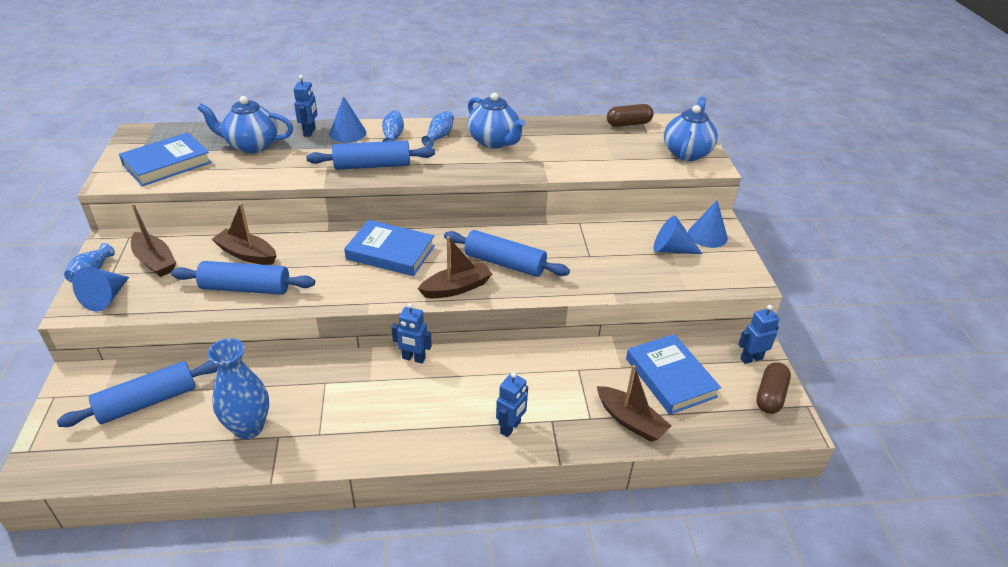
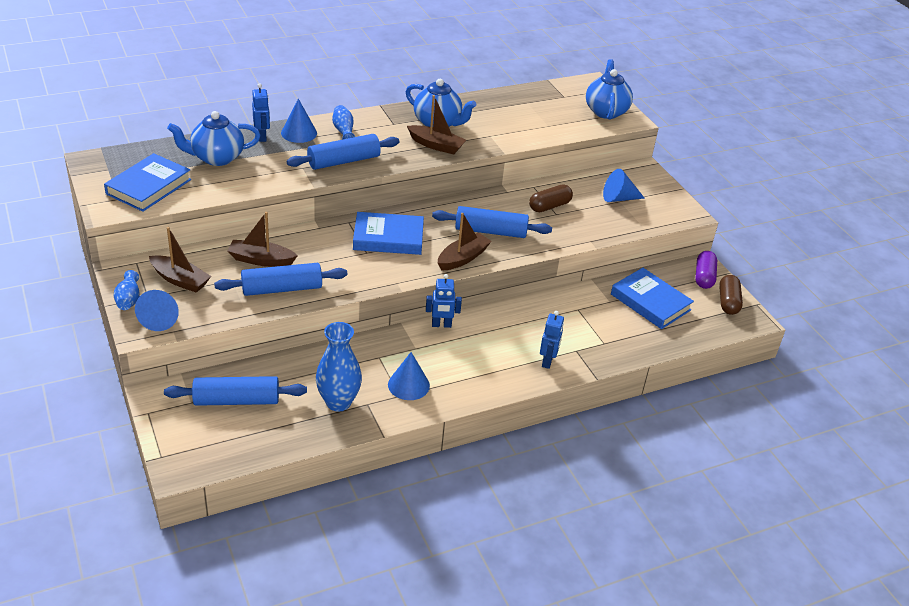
camera: 20 degrees left, 0 degrees up
blue rolling pin [57,360,218,427] -> blue rolling pin turned 45 degrees clockwise [164,376,307,406]
blue vase [421,111,454,147] -> none
brown boat [597,365,671,442] -> brown boat moved to [407,95,466,154]
brown capsule [607,104,653,127] -> brown capsule moved to [529,184,573,212]
blue cone [688,200,728,248] -> blue cone moved to [388,352,430,400]
blue robot [738,305,779,364] -> purple capsule [695,251,717,289]

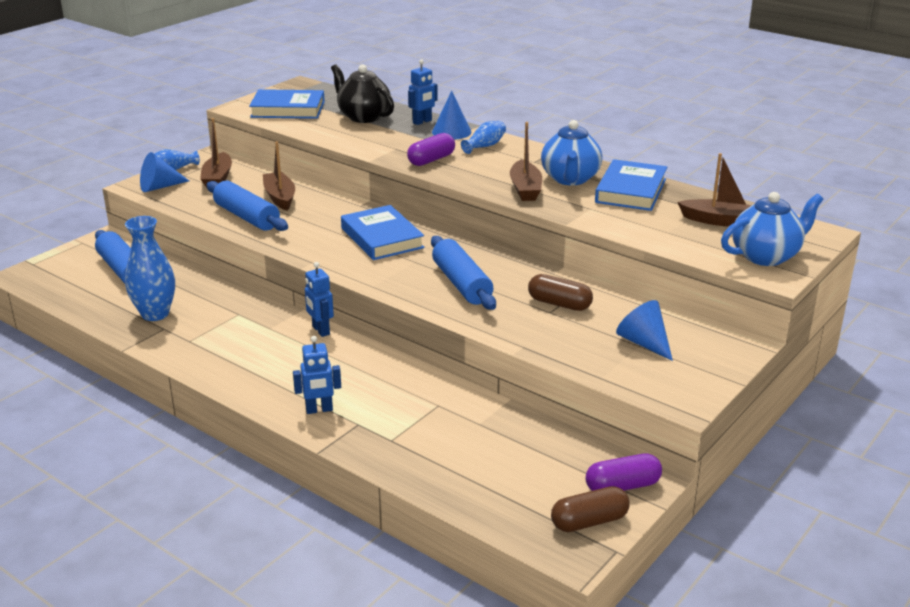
camera: 65 degrees right, 10 degrees down
blue teapot [167,111,261,166] -> black teapot [331,64,394,123]
blue rolling pin [287,134,399,170] -> purple capsule [407,133,455,166]
blue cone [388,352,430,400] -> none
brown boat [438,213,492,270] -> brown boat moved to [678,153,752,227]
blue book [611,268,694,329] -> blue book moved to [595,159,667,211]

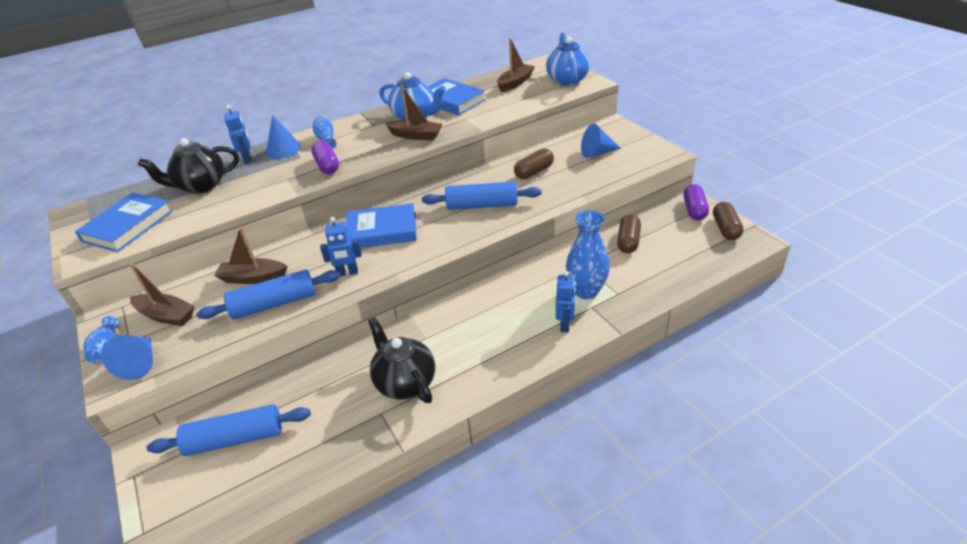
camera: 65 degrees left, 10 degrees up
blue vase [125,216,175,321] -> blue vase moved to [566,210,610,299]
blue robot [305,262,334,337] -> blue robot moved to [320,217,362,277]
none -> black teapot [368,317,435,403]
none -> brown capsule [617,214,641,253]

